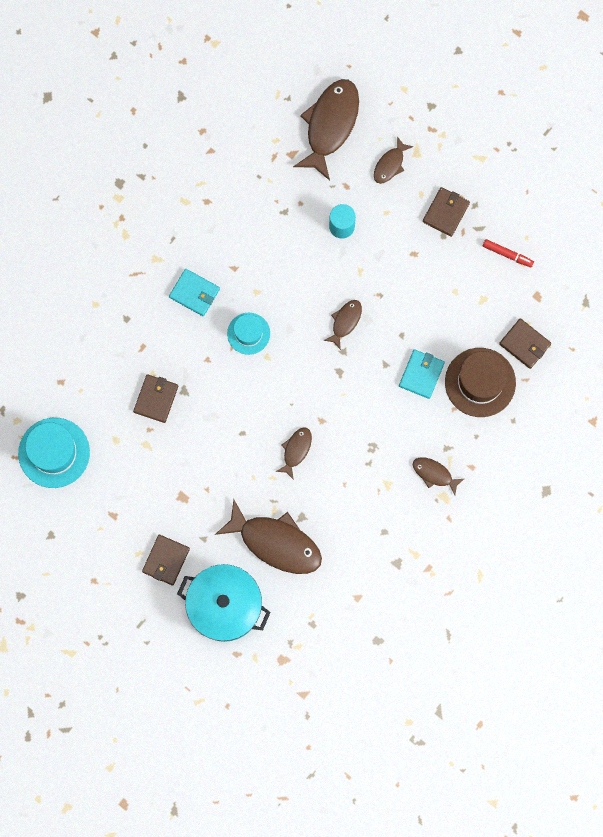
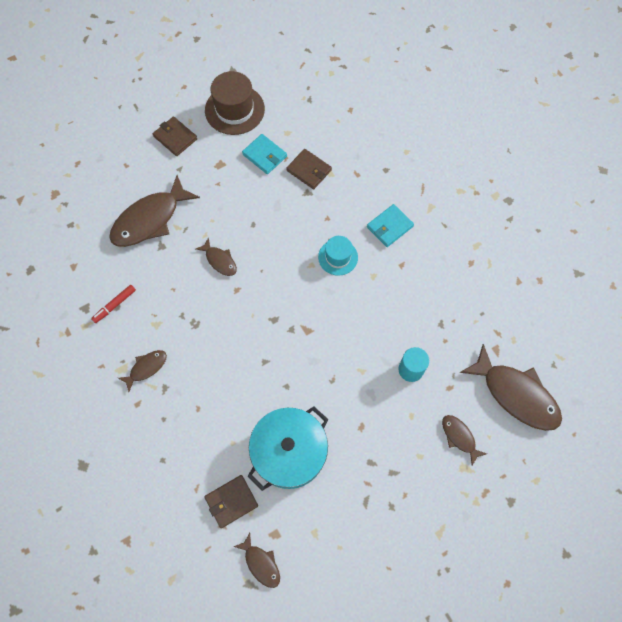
camera: 110 degrees right, 10 degrees down
turquoise hat [18,418,90,488] -> none
turquoise pot [177,564,271,642] -> turquoise pot moved to [247,406,329,491]
brown fish [323,300,362,350] -> brown fish moved to [233,533,280,588]
turquoise wallet [399,349,445,399] -> turquoise wallet moved to [242,134,287,174]
brown wallet [423,187,470,237] -> none
brown hat [445,348,516,417] -> brown hat moved to [205,71,265,135]
red marker [483,239,534,268] -> red marker moved to [91,285,136,323]

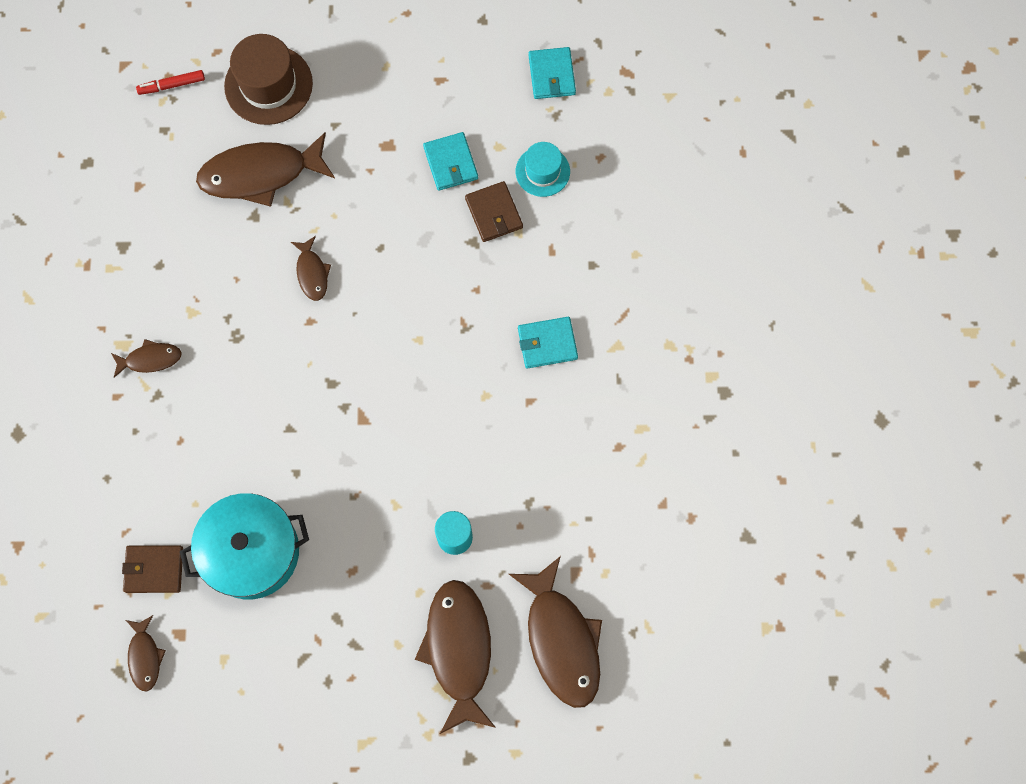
camera: 30 degrees right, 5 degrees up
red marker [91,285,136,323] -> red marker moved to [136,70,205,95]
brown wallet [153,116,197,156] -> none
brown hat [205,71,265,135] -> brown hat moved to [224,34,313,125]
turquoise hat [318,236,358,276] -> turquoise hat moved to [516,142,570,197]
brown fish [442,415,487,466] -> brown fish [415,580,496,734], size x2.01
none -> turquoise wallet [529,47,576,99]

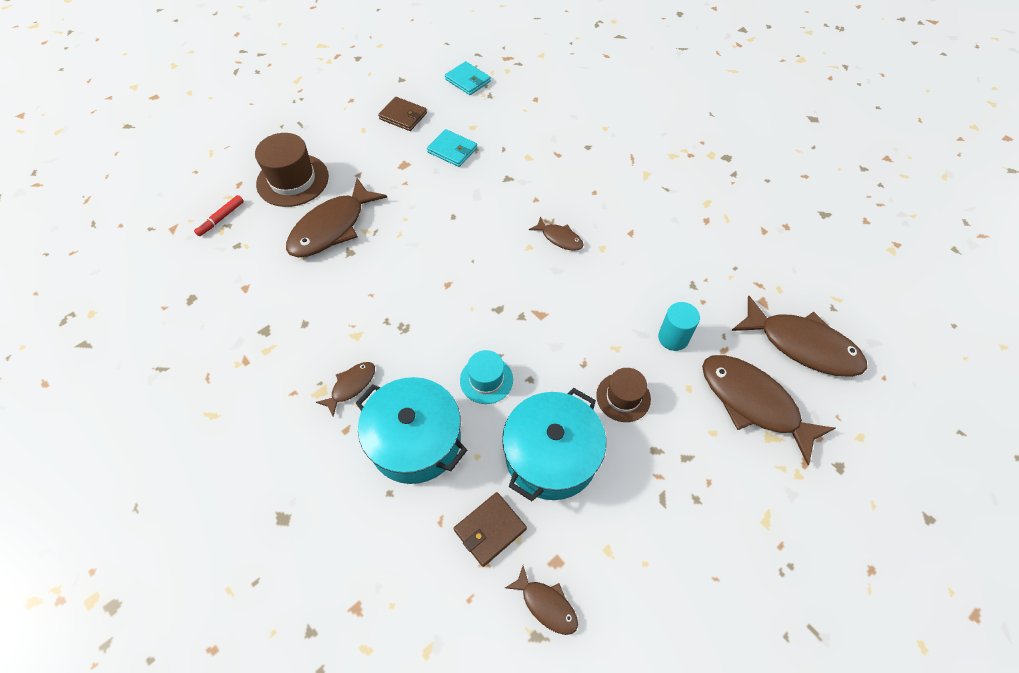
camera: 40 degrees left, 15 degrees down
brown fish [291,236,331,301] -> brown fish moved to [529,216,583,251]
brown wallet [465,181,523,242] -> brown wallet moved to [378,97,427,131]
turquoise hat [516,142,570,197] -> turquoise hat moved to [460,350,513,404]
turquoise wallet [518,317,578,369] -> none
none -> turquoise pot [356,377,467,484]
none -> brown hat [596,368,651,422]

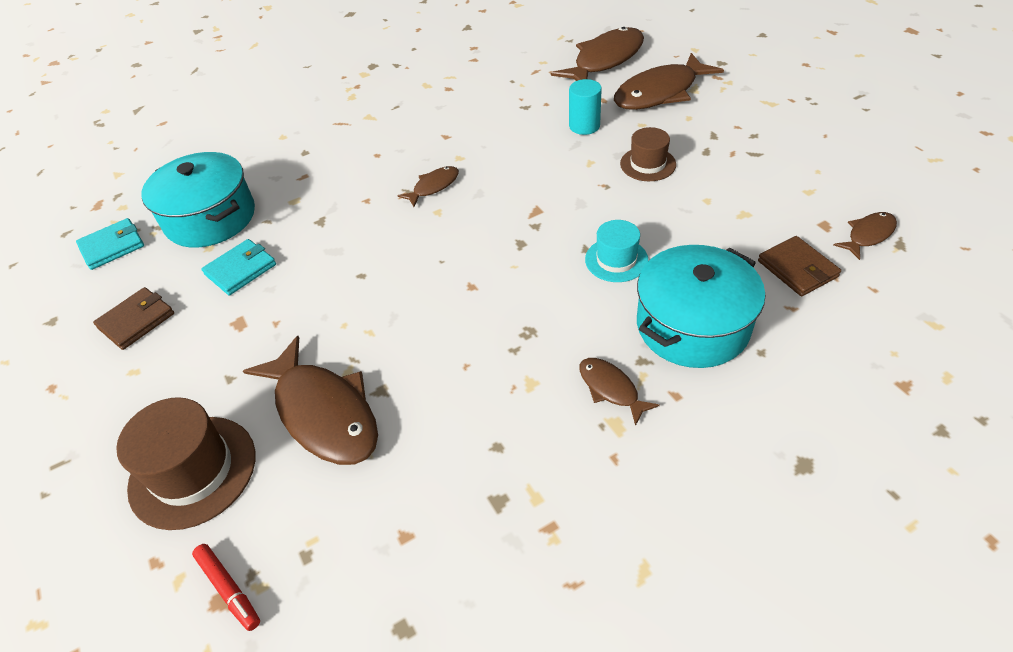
camera: 75 degrees left, 10 degrees down
turquoise pot [502,388,606,501] -> turquoise pot moved to [141,152,255,247]

